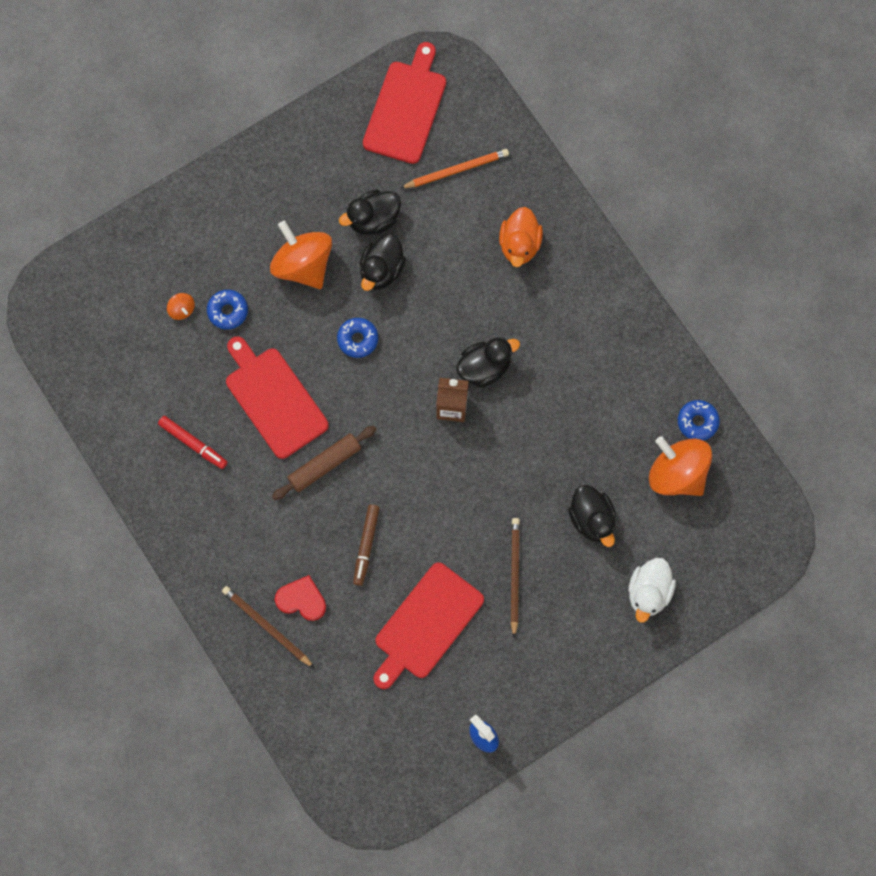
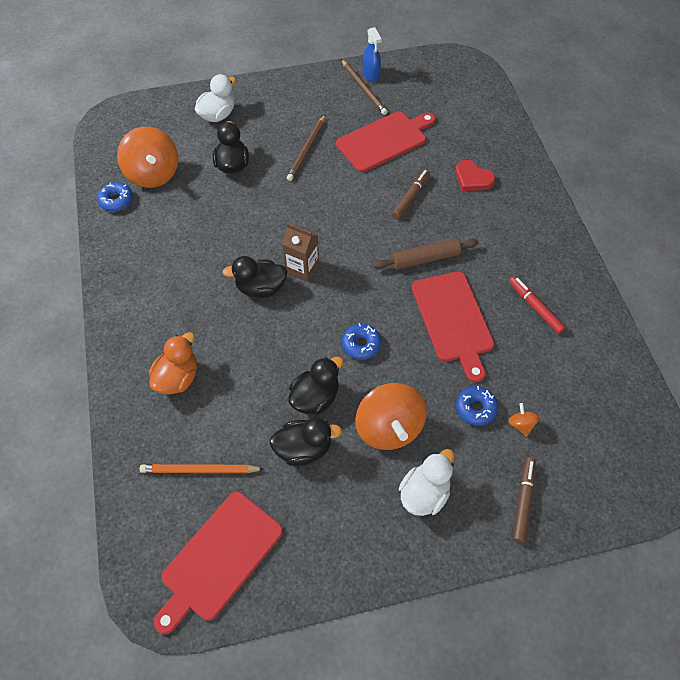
camera: 160 degrees left, 15 degrees down
brown pencil [222,586,314,668] -> brown pencil moved to [341,59,388,115]
none -> white duck [399,449,455,516]
none -> brown marker [513,457,536,543]

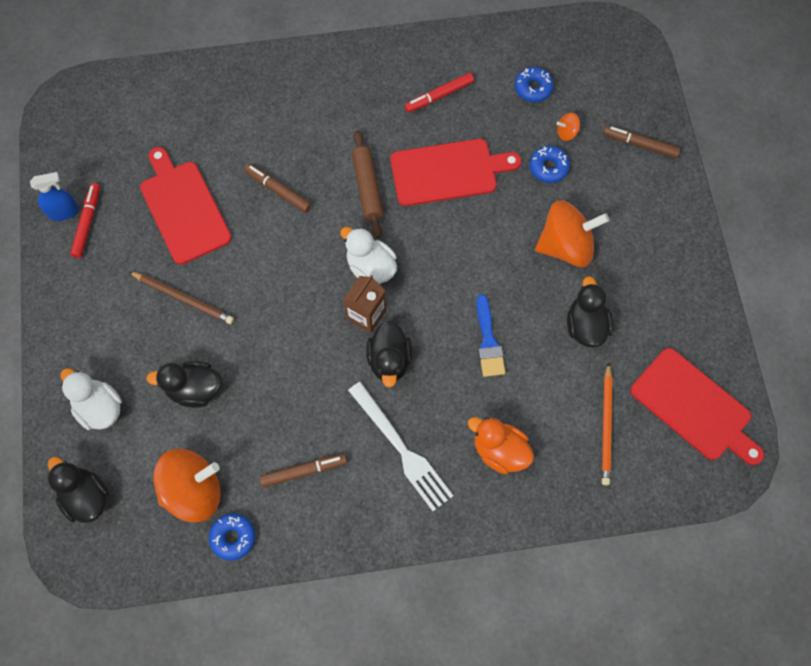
camera: 85 degrees left, 10 degrees up
black duck [288,357,343,415] -> black duck moved to [47,457,109,523]
brown pencil [341,59,388,115] -> red marker [70,183,100,258]
blue donut [342,323,381,360] -> blue donut moved to [515,67,554,102]
white duck [399,449,455,516] -> white duck moved to [340,227,397,284]
red heart [455,160,495,191] -> none
none -> brown marker [260,454,347,487]
none -> white fork [348,382,453,511]
none -> blue brush [476,294,506,377]

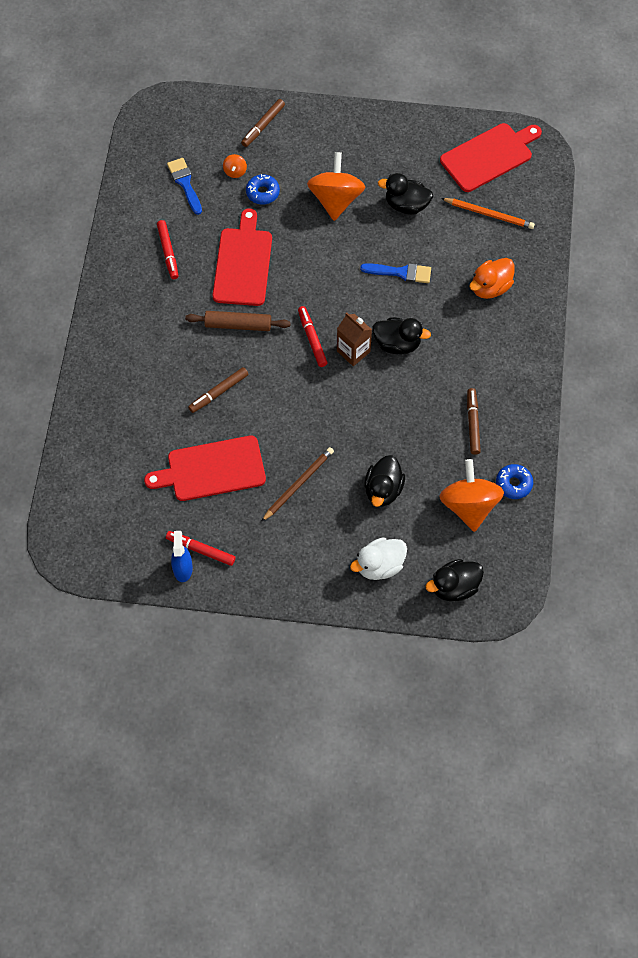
camera: 75 degrees left, 5 degrees down
white duck [340,227,397,284] -> red marker [298,306,328,367]
white fork [348,382,453,511] -> none
blue donut [515,67,554,102] -> blue brush [167,158,202,215]

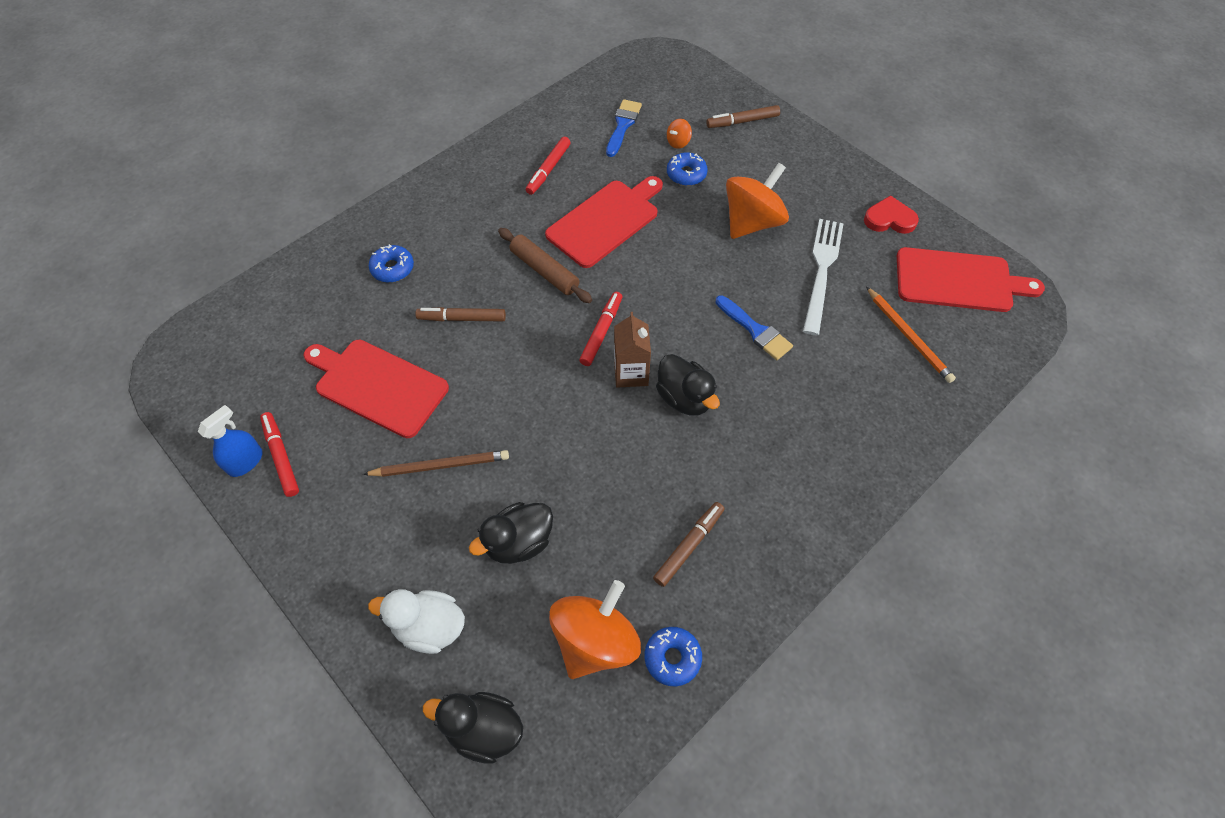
camera: 40 degrees right, 5 degrees down
black duck [378,173,433,215] -> white fork [803,219,844,335]
orange duck [469,258,514,299] -> none
none -> blue donut [369,244,414,283]
none -> red heart [864,195,919,234]

